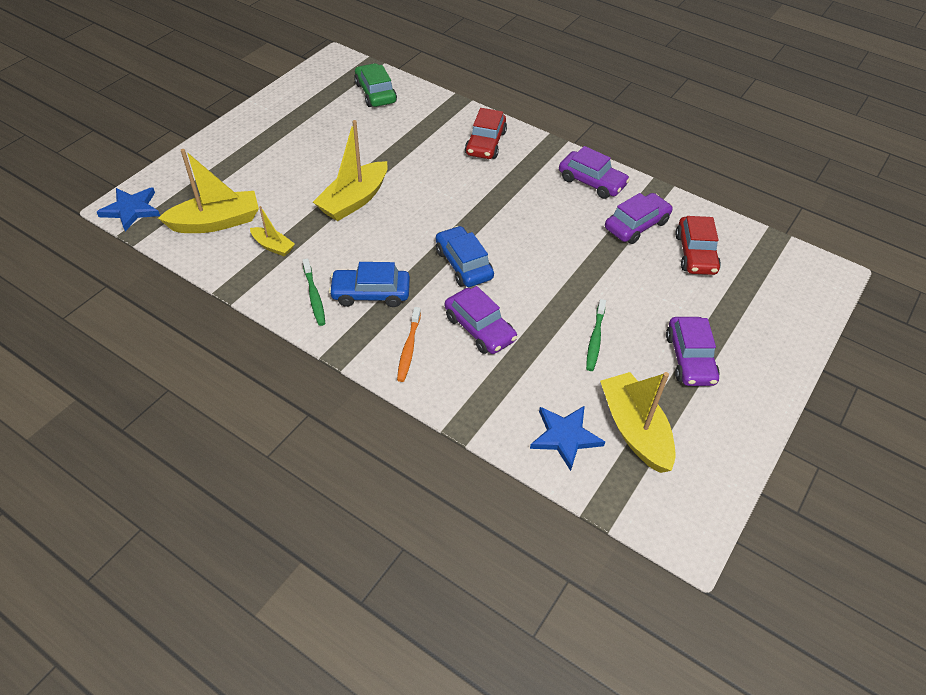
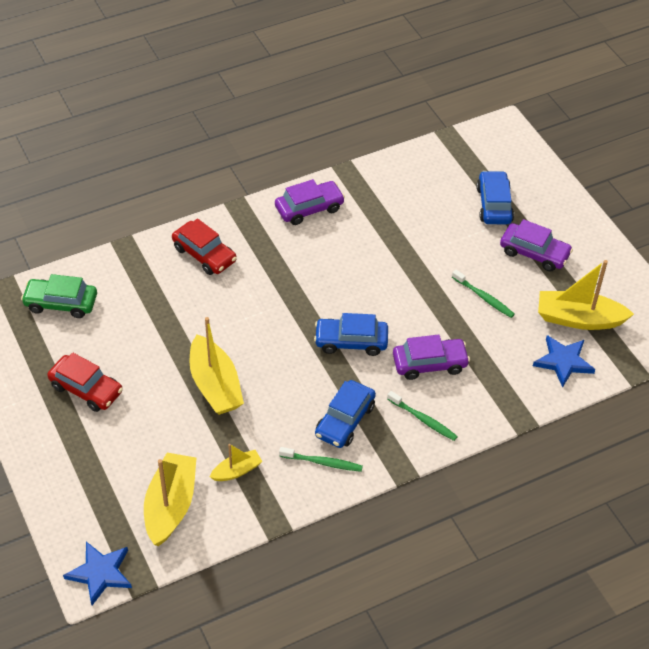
camera: 60 degrees left, 0 degrees up
orange toothbrush [397,307,421,382] -> green toothbrush [387,391,458,441]
purple car [605,193,673,244] -> none
red car [675,216,721,275] -> red car moved to [47,353,123,412]
none -> blue car [476,171,514,224]

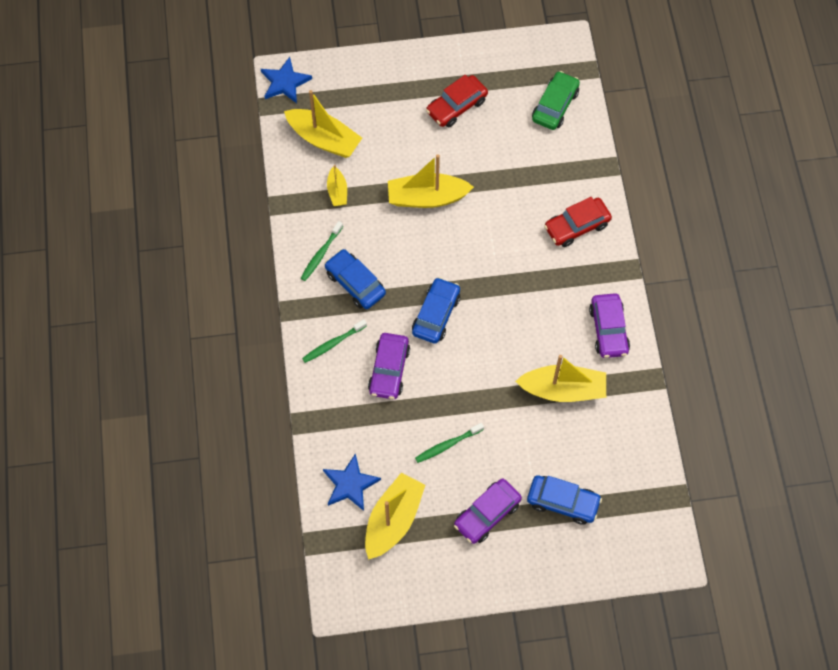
camera: 110 degrees right, 15 degrees up
none -> yellow boat [515,355,606,402]

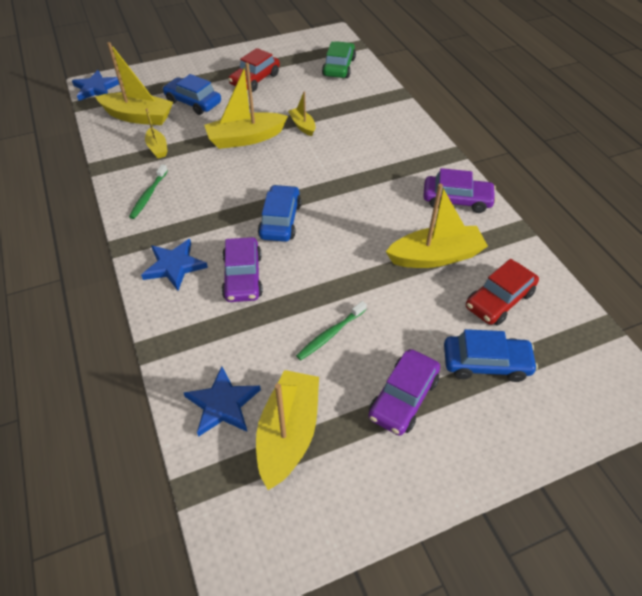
camera: 15 degrees left, 15 degrees down
green toothbrush [302,319,367,363] -> blue star [141,239,208,291]
blue car [325,249,386,309] -> blue car moved to [163,74,221,115]
red car [544,197,612,247] -> red car moved to [466,259,539,326]
purple car [589,293,630,358] -> purple car turned 60 degrees counterclockwise [423,168,496,213]
none -> yellow boat [288,91,315,136]

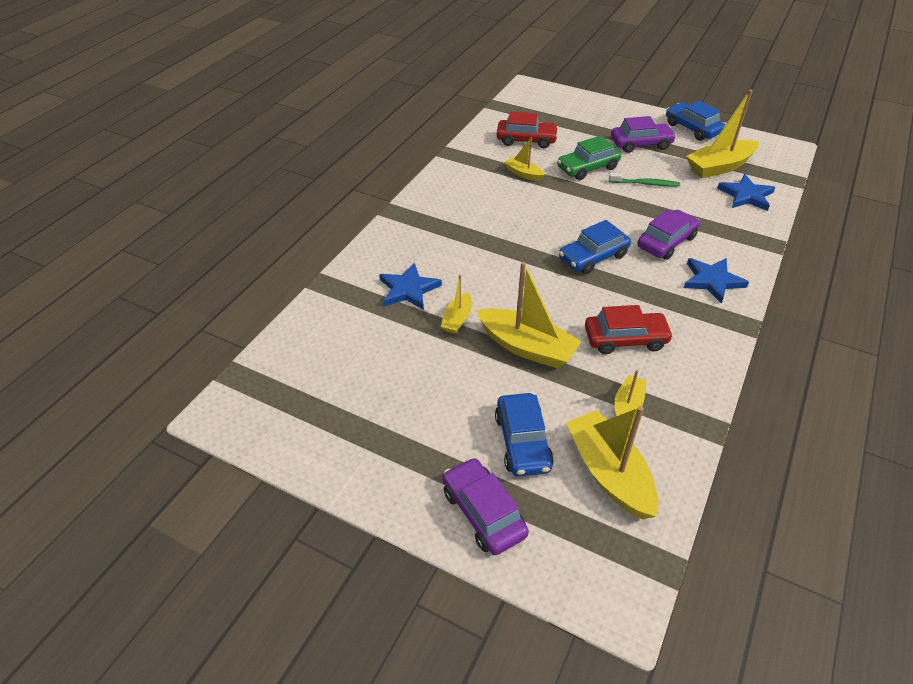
camera: 130 degrees left, 5 degrees down
blue star [72,70,119,101] -> blue star moved to [379,263,442,310]
green toothbrush [129,164,168,219] -> none
red car [228,48,280,92] -> red car moved to [585,305,673,354]
green car [322,41,356,78] -> green car moved to [557,136,621,180]
yellow boat [386,184,488,268] -> yellow boat [504,137,545,181], size x0.53
purple car [423,168,496,213] -> purple car moved to [443,458,529,555]
blue car [444,329,538,382] -> blue car moved to [666,101,725,141]

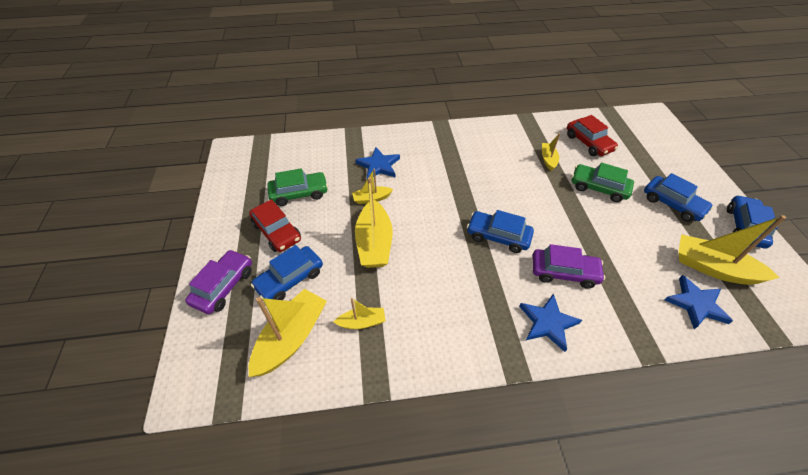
camera: 55 degrees right, 5 degrees up
red car [585,305,673,354] -> red car moved to [249,199,301,252]
green toothbrush [609,173,680,187] -> none
purple car [611,116,676,153] -> blue car [644,173,713,222]
none -> green car [267,168,328,206]

